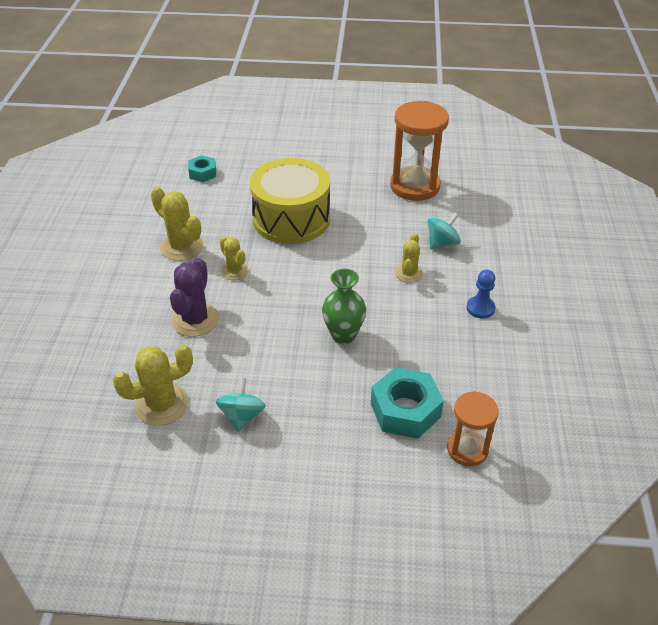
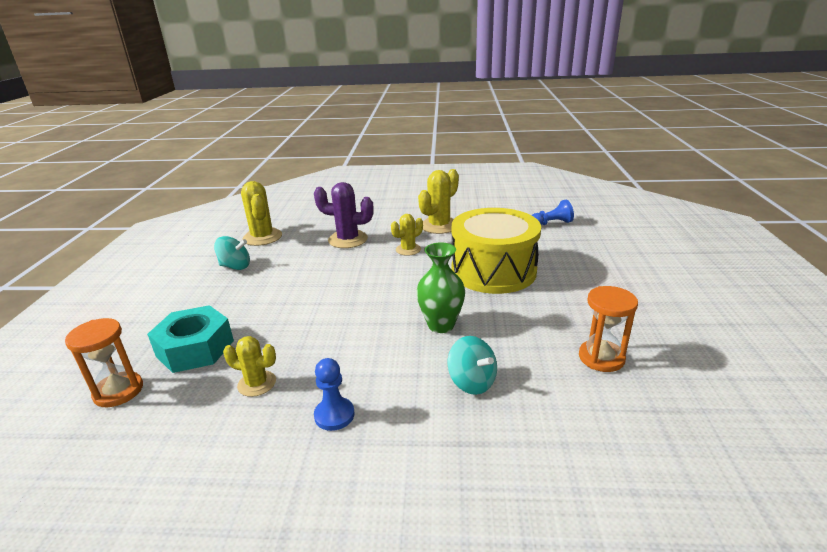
camera: 90 degrees right, 15 degrees down
turquoise nut [188,155,216,182] -> blue pawn [532,200,574,225]
green vase [322,269,366,344] -> green vase moved to [416,242,465,333]
orange hourglass [390,101,449,201] -> orange hourglass [579,286,638,372], size x0.59
yellow cactus [395,233,423,283] -> yellow cactus moved to [223,336,276,397]

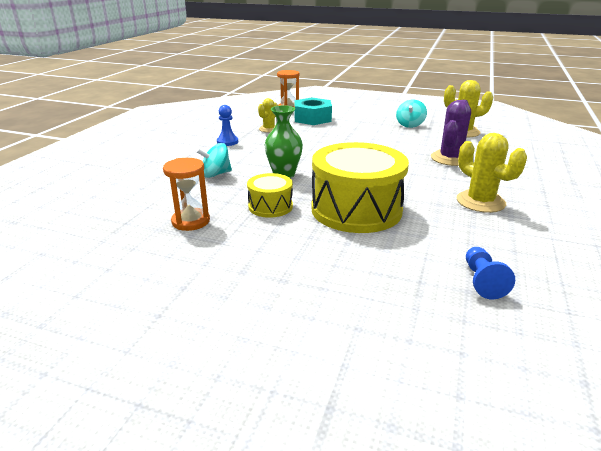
camera: 105 degrees right, 0 degrees up
yellow cactus [391,214,423,256] -> none
none -> yellow drum [247,173,293,218]

